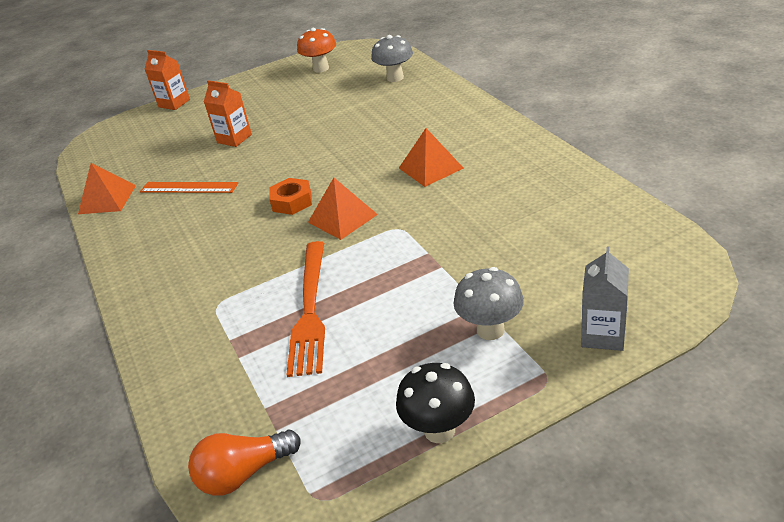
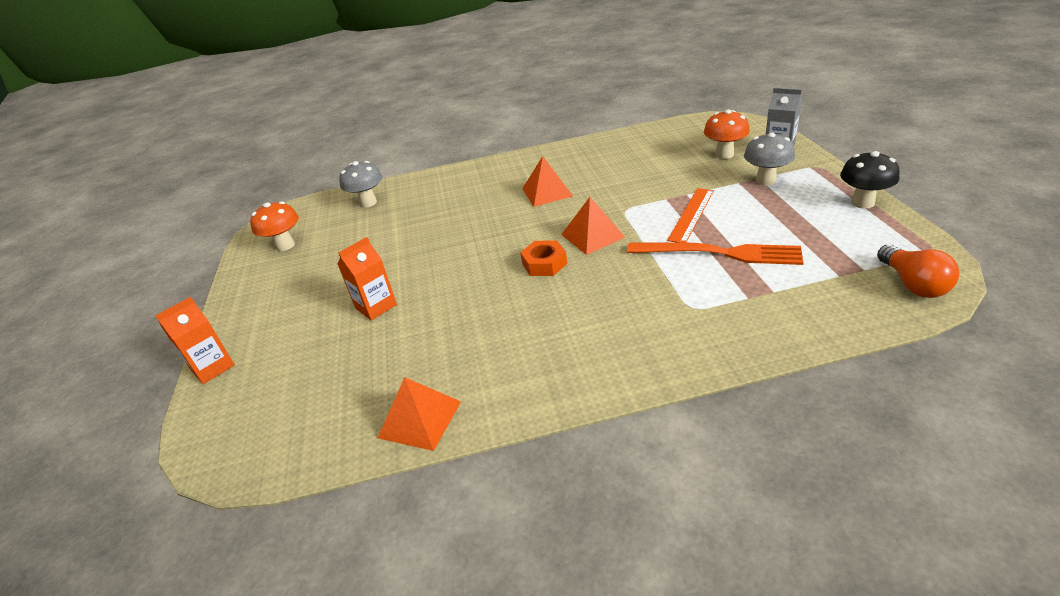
camera: 75 degrees left, 0 degrees up
orange ruler [140,182,238,193] -> orange ruler moved to [667,188,714,242]
none -> orange mushroom [704,110,750,159]

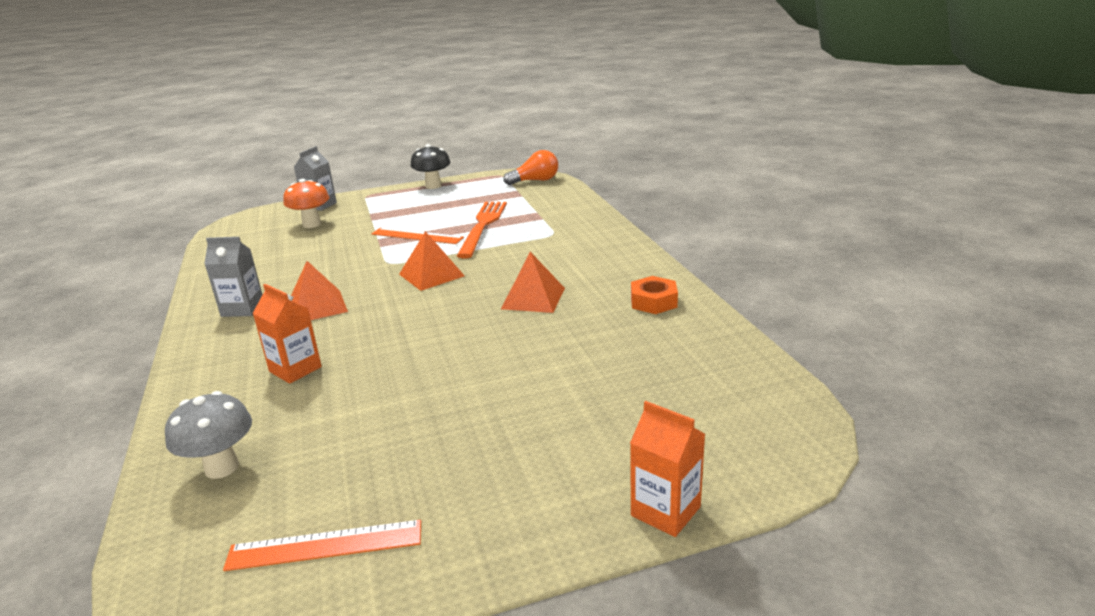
camera: 100 degrees left, 10 degrees down
orange mushroom [250,201,299,251] -> orange ruler [223,520,421,571]
orange carton [338,237,397,321] -> orange carton moved to [253,284,322,384]
orange pyramid [378,377,461,451] -> orange pyramid moved to [501,252,565,313]
orange nut [520,240,567,276] -> orange nut moved to [631,276,678,314]
grey mushroom [744,132,795,186] -> none
none -> grey carton [205,237,263,317]

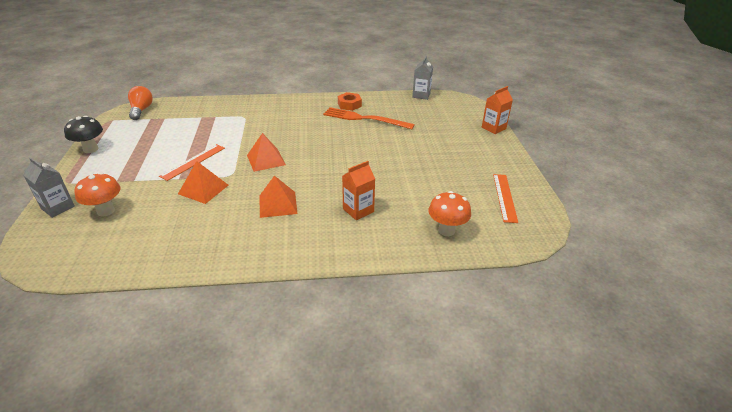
camera: 80 degrees left, 10 degrees up
grey mushroom [165,391,252,479] -> orange mushroom [428,191,471,236]
grey carton [205,237,263,317] -> grey carton moved to [412,56,433,100]
orange fork [457,202,507,258] -> orange fork moved to [323,107,415,129]
orange pyramid [501,252,565,313] -> orange pyramid moved to [178,161,228,204]

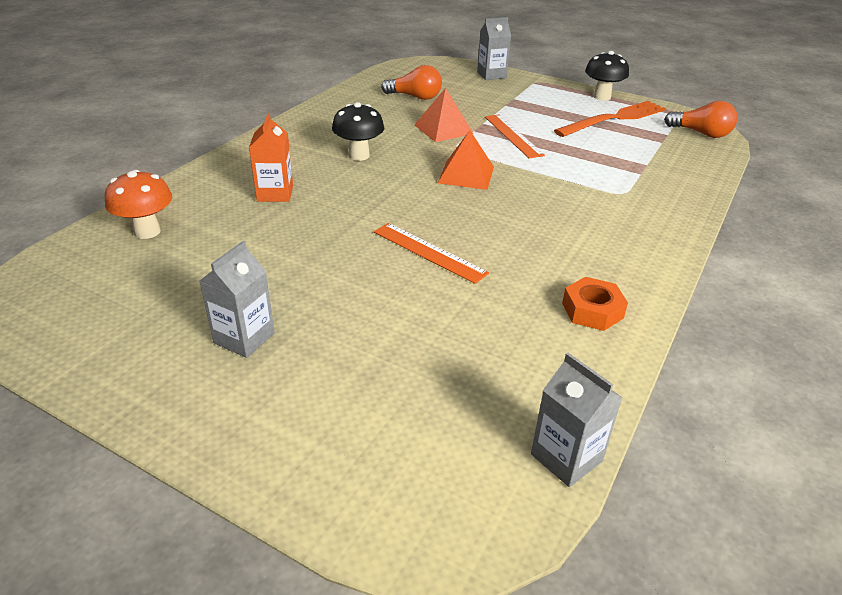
camera: 125 degrees right, 0 degrees up
orange mushroom [75,172,120,216] -> none
orange pyramid [260,176,297,218] -> black mushroom [332,102,384,161]
orange fork [323,107,415,129] -> orange fork moved to [554,101,666,137]
orange carton [482,86,513,134] -> none
orange ruler [493,174,518,223] -> orange ruler moved to [374,223,489,284]
none -> grey carton [200,240,275,358]
none -> orange light bulb [381,65,442,100]

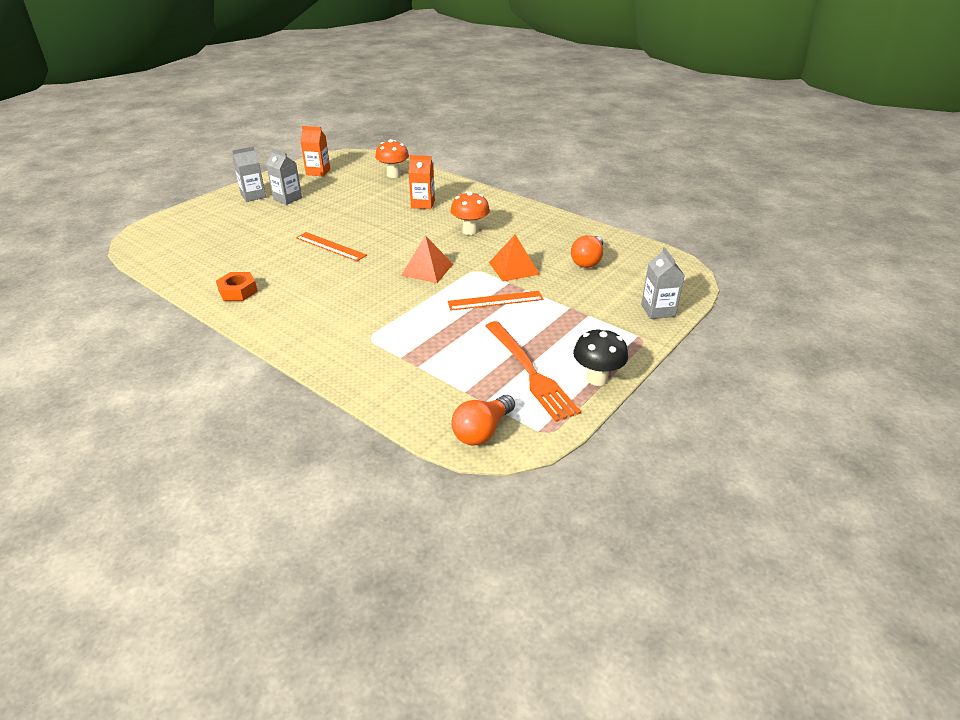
camera: 100 degrees right, 0 degrees up
black mushroom [332,102,384,161] -> orange mushroom [451,192,490,235]
orange ruler [374,223,489,284] -> orange ruler turned 75 degrees clockwise [296,232,367,261]
grey carton [531,353,623,487] -> grey carton moved to [232,146,266,202]
none -> orange carton [300,126,330,176]

